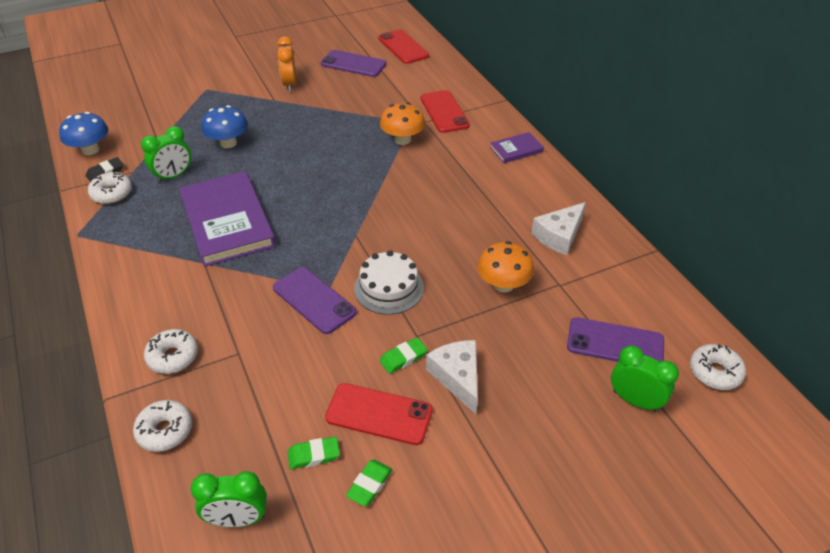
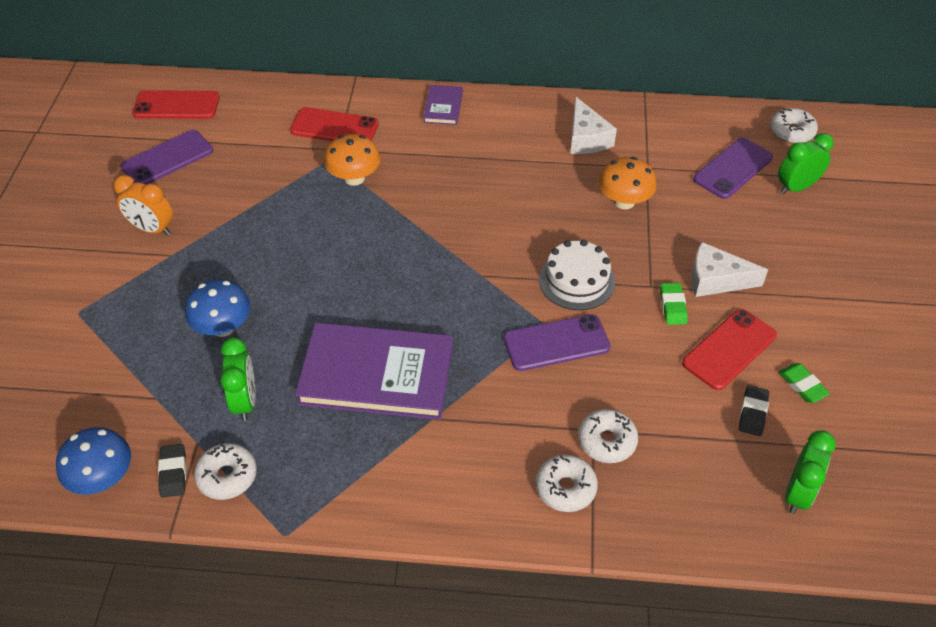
camera: 60 degrees left, 5 degrees up
white donut [133,400,192,452] -> white donut moved to [578,409,638,463]
green eraser [288,437,340,469] -> black eraser [739,385,769,436]

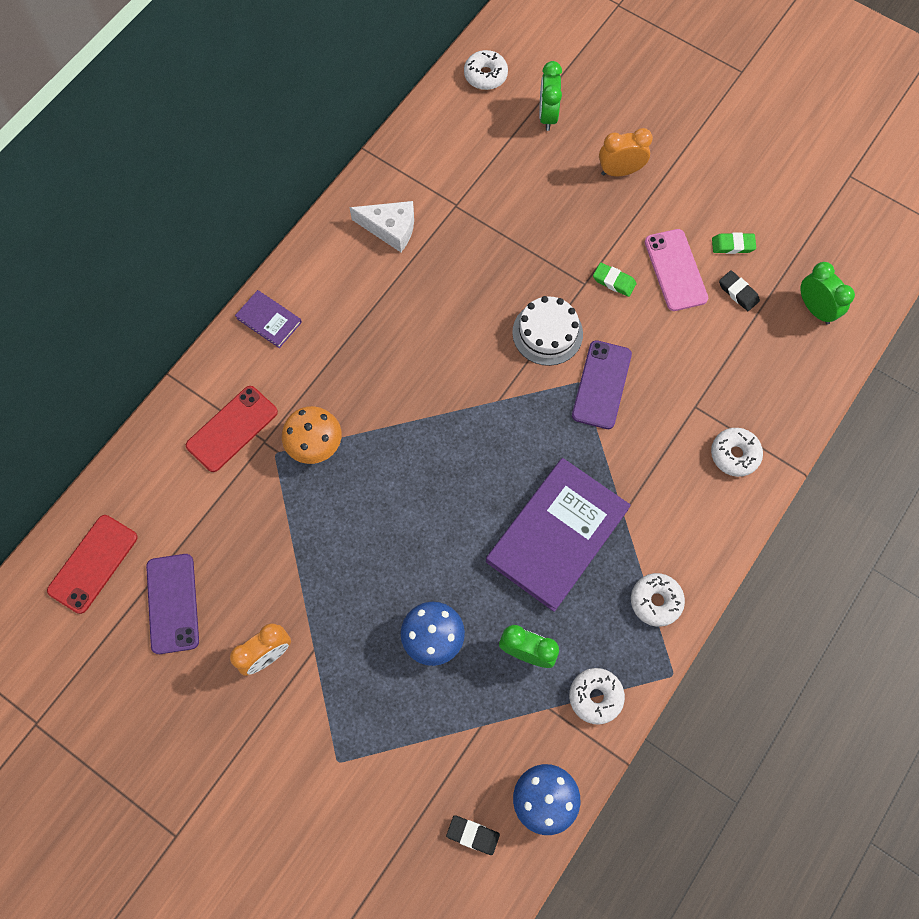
camera: 60 degrees left, 20 degrees up
black eraser [158,444,186,498] -> black eraser moved to [446,815,500,855]
white donut [578,409,638,463] -> white donut moved to [631,573,685,627]
orange mushroom [599,157,657,209] -> none
red phone [682,309,777,390] -> pink phone [645,229,708,311]
white cheese [691,242,768,297] -> none
purple phone [693,138,773,199] -> none
none -> orange clock [599,128,653,176]

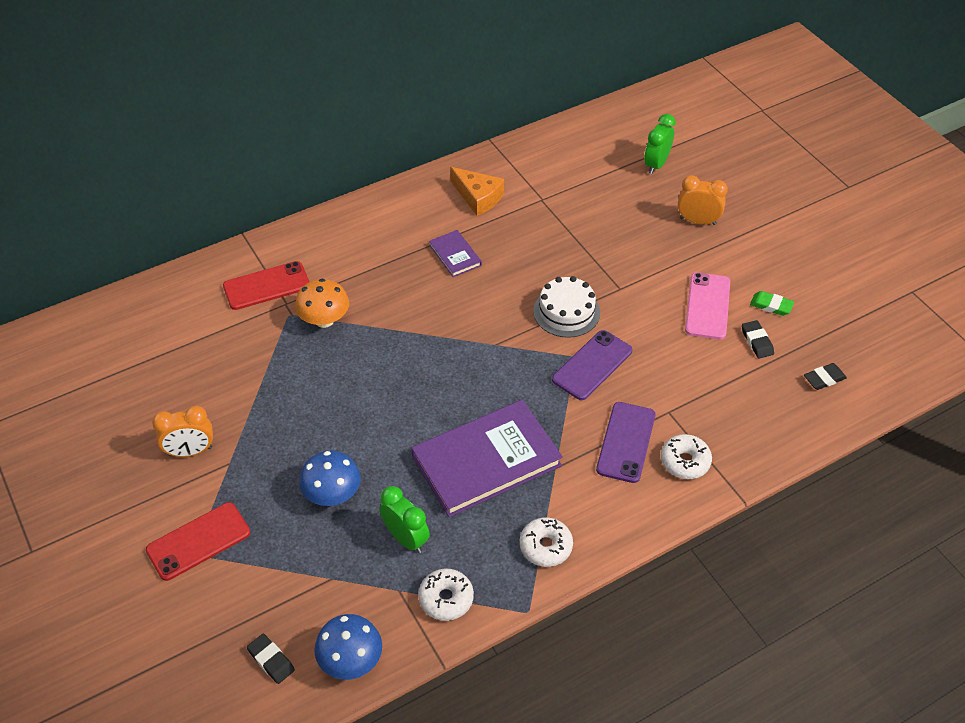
camera: 25 degrees right, 20 degrees down
red phone [47,515,138,614] -> red phone moved to [146,502,250,581]
purple phone [146,554,199,654] -> purple phone moved to [596,402,655,483]
purple book [235,290,302,348] -> purple book moved to [429,230,482,277]
white cheese [349,201,414,252] -> orange cheese [450,167,504,216]
white donut [464,50,508,90] -> none
green eraser [593,262,636,297] -> none
green clock [800,262,855,325] -> black eraser [804,363,847,390]

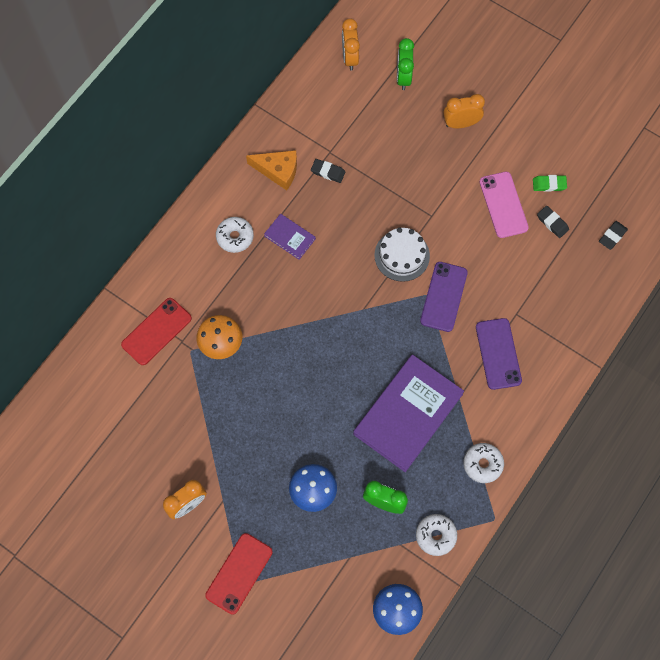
camera: 25 degrees left, 20 degrees up
black eraser [247,634,295,684] -> black eraser moved to [311,159,345,183]
white donut [661,434,712,479] -> white donut moved to [216,217,254,253]
none -> orange clock [342,18,360,71]

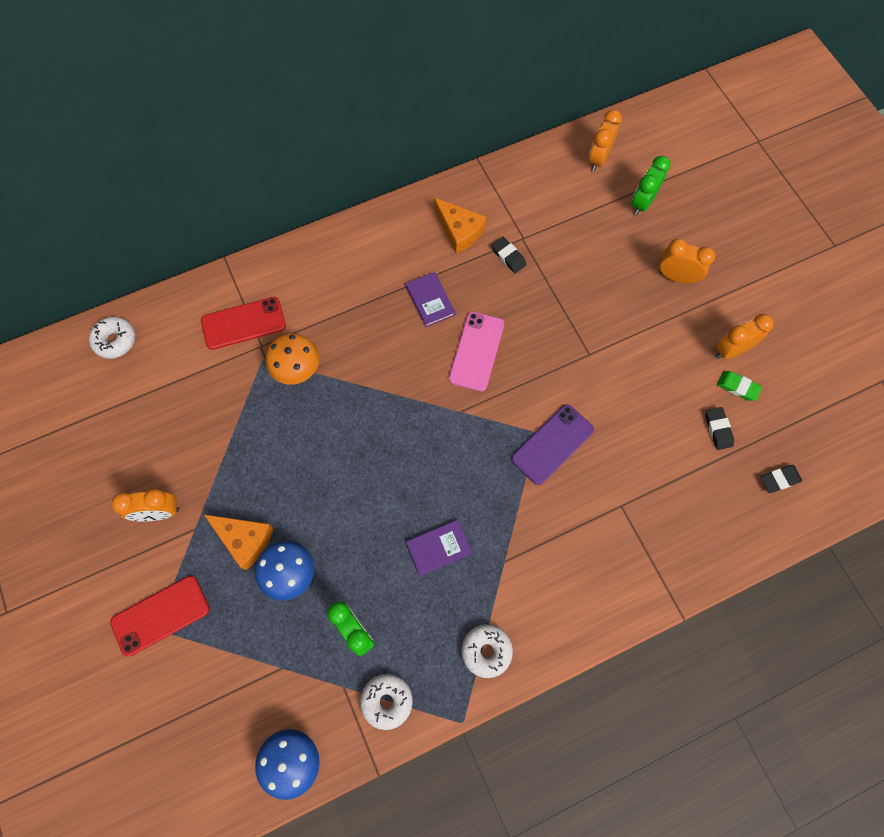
camera: 30 degrees right, 0 degrees up
white donut [216,217,254,253] -> white donut moved to [89,317,135,359]
purple book [353,355,464,472] -> purple book [406,520,472,576], size x0.46
white cake [374,227,430,282] -> none
purple phone [476,318,522,390] -> none
pink phone [479,172,529,238] -> pink phone moved to [449,312,504,391]
none -> orange cheese [204,514,274,570]
none -> orange clock [716,314,774,359]

